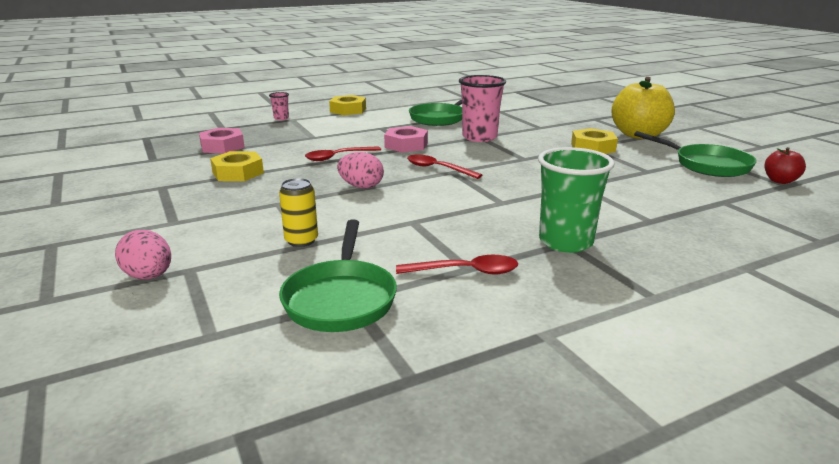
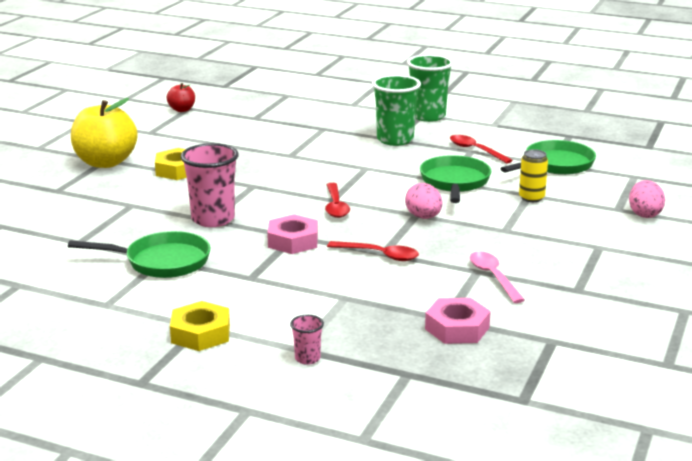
camera: 130 degrees left, 0 degrees up
yellow nut [210,151,264,181] -> pink spoon [470,251,525,303]
green pan [634,131,757,177] -> green pan moved to [420,155,491,203]
none -> green cup [407,54,453,122]

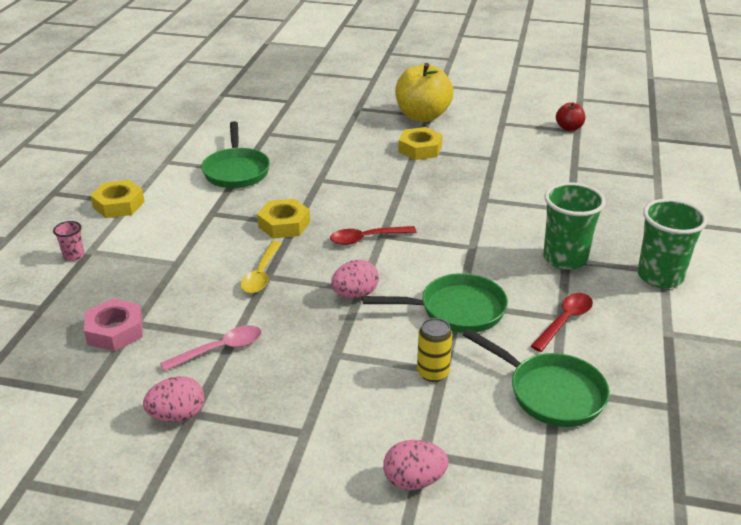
camera: 80 degrees right, 10 degrees up
pink cup [181,143,239,227] -> none
pink nut [267,214,318,254] -> yellow nut [257,199,310,239]
red spoon [327,241,419,261] -> yellow spoon [241,241,282,293]
none -> pink egg [143,376,204,422]

